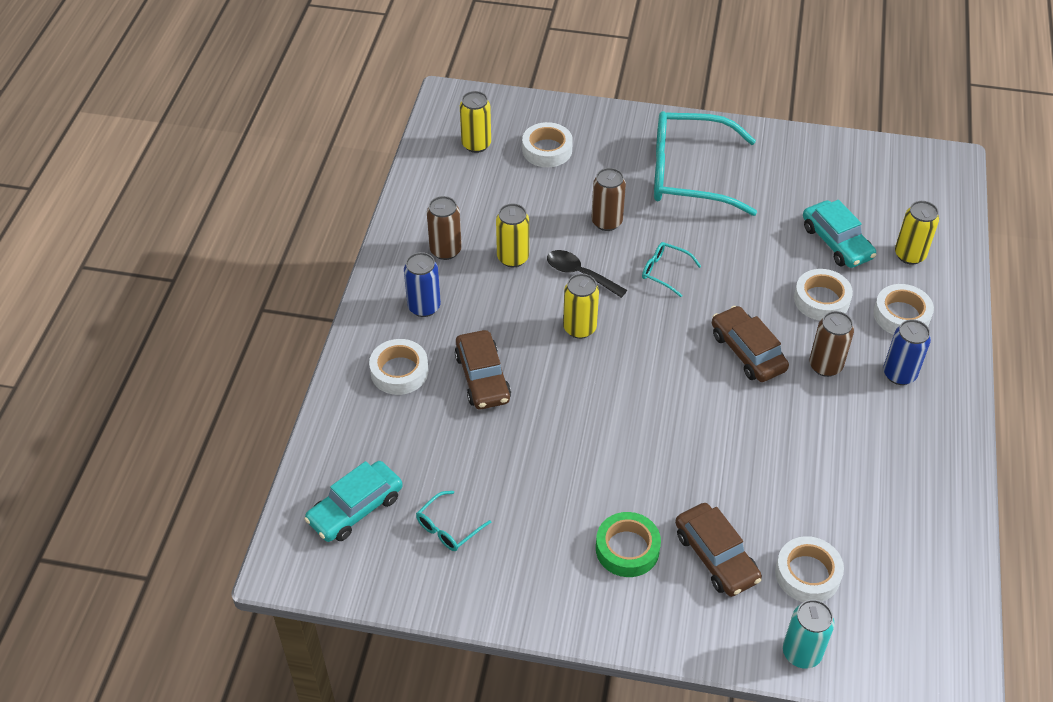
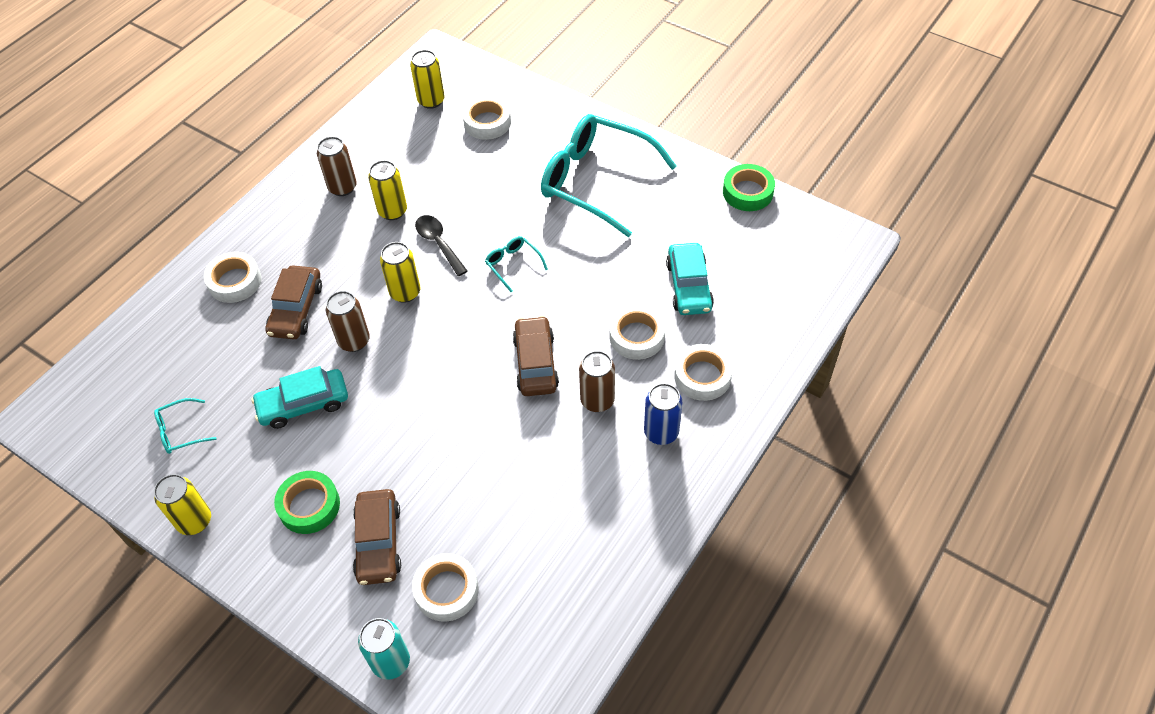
camera: 25 degrees right, 5 degrees up
turquoise car [304,461,403,542] -> turquoise car moved to [251,366,348,429]
blue can [404,252,441,317] -> none
brown can [592,168,626,231] -> brown can moved to [326,291,370,352]
yellow can [895,201,939,265] -> yellow can moved to [154,474,211,535]
none -> green tape [723,164,775,211]

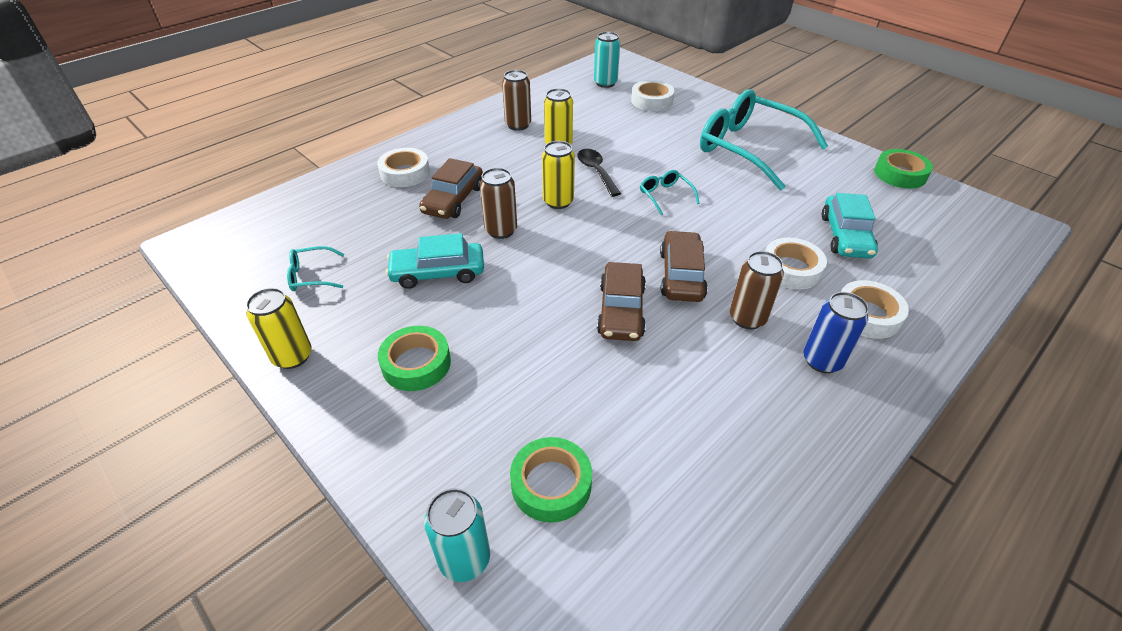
camera: 10 degrees right, 10 degrees down
brown car [353,489,401,585] -> brown car moved to [597,262,646,341]
yellow can [410,50,445,109] -> turquoise can [594,32,620,88]
white tape [412,553,479,622] -> green tape [510,437,592,523]

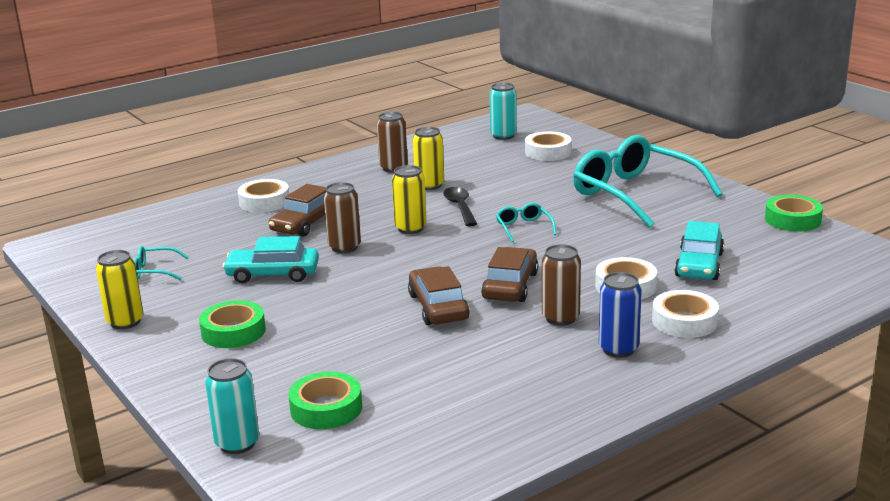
camera: 10 degrees right, 20 degrees down
brown car [597,262,646,341] -> brown car turned 150 degrees clockwise [408,266,470,325]

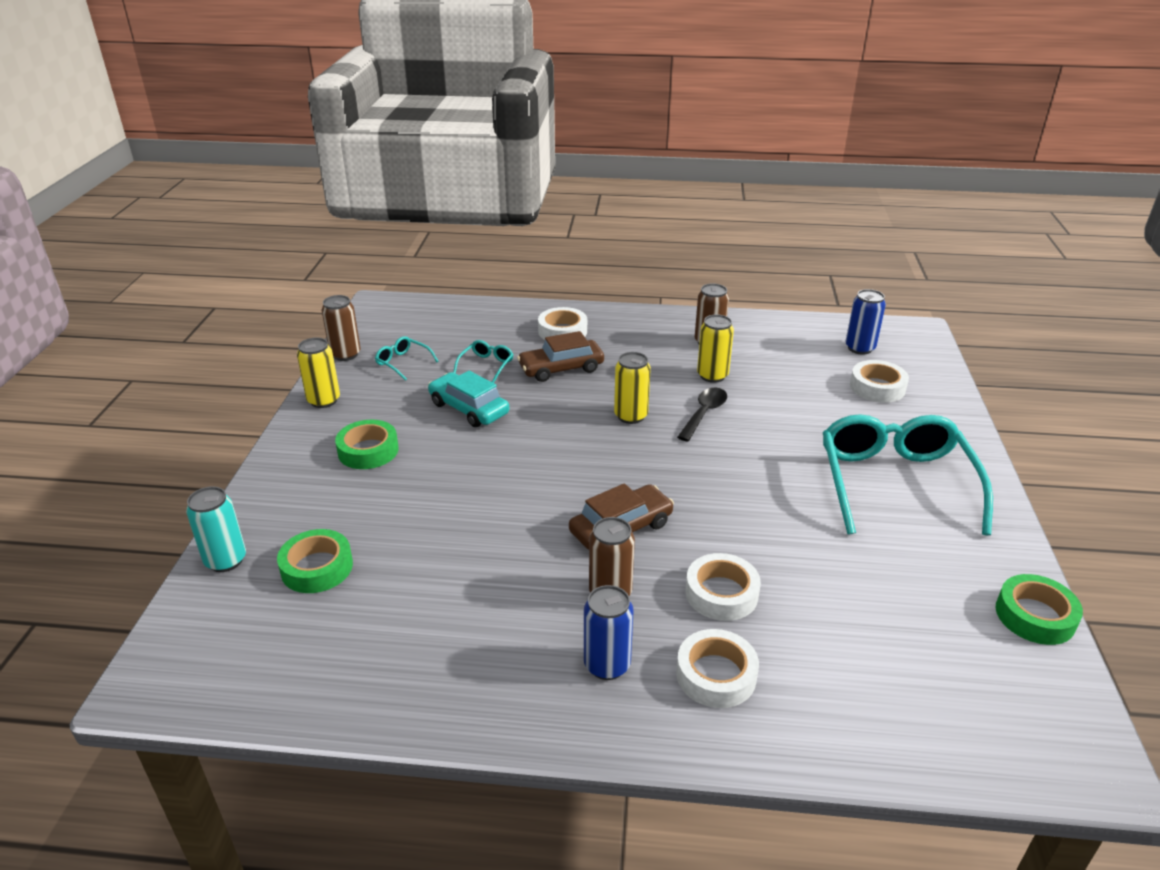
camera: 40 degrees right, 10 degrees up
brown can [324,182,361,253] -> brown can moved to [321,295,360,361]
brown car [408,266,470,325] -> none
turquoise can [489,82,517,140] -> blue can [846,289,886,355]
turquoise glasses [496,203,557,242] -> turquoise glasses moved to [453,340,514,383]
turquoise car [674,221,724,280] -> none

